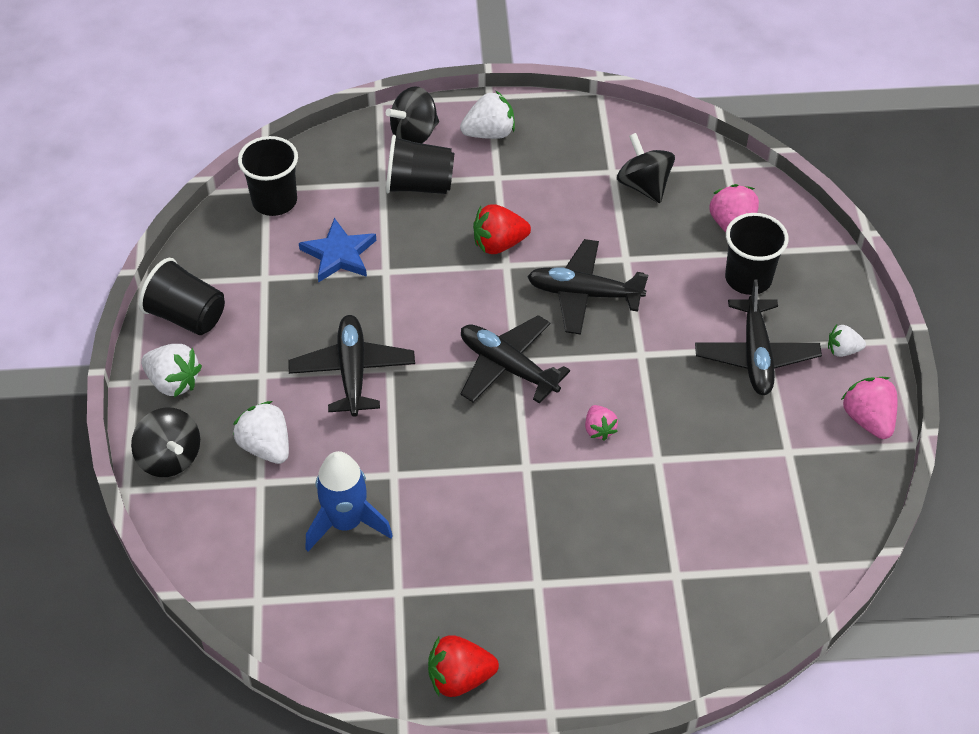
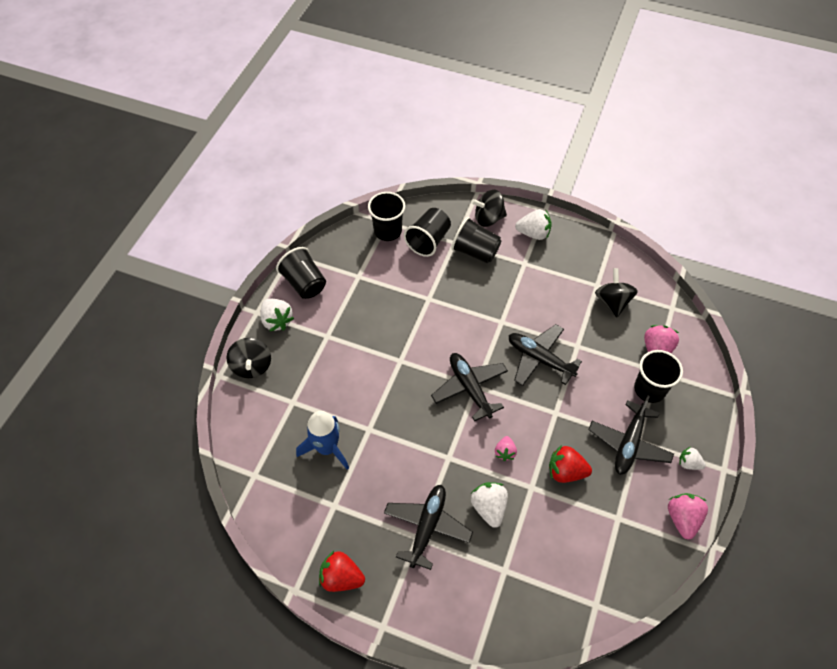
camera: 25 degrees right, 5 degrees up
white strawberry [233,401,289,464] -> white strawberry moved to [471,482,508,528]
black plane [288,315,415,417] -> black plane moved to [384,485,473,570]
blue star [299,218,376,283] -> none
red strawberry [473,204,531,254] -> red strawberry moved to [549,445,592,483]
none -> black cup [404,208,451,257]

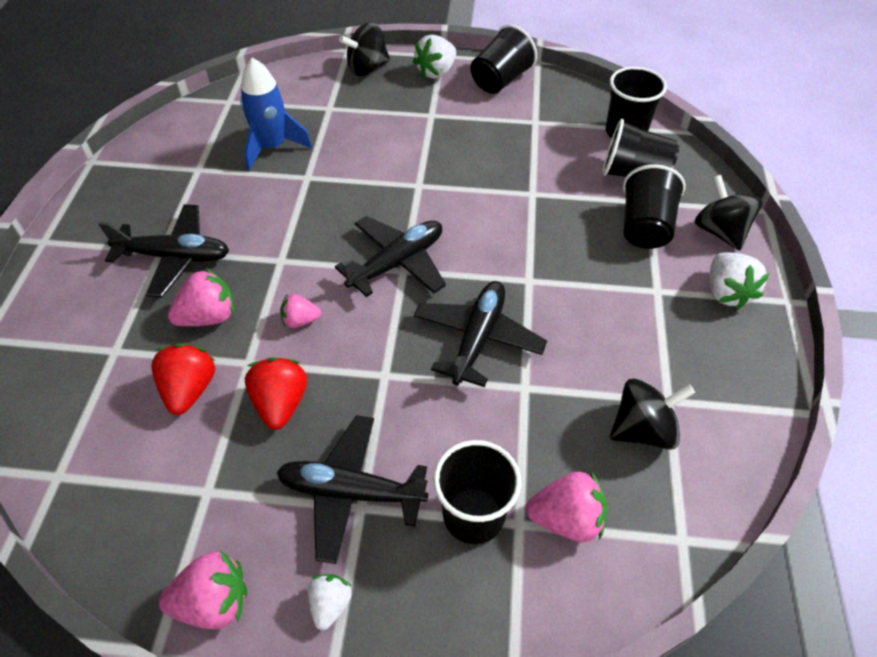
camera: 75 degrees right, 5 degrees down
red strawberry [319,551,365,592] -> red strawberry moved to [151,344,215,415]
white strawberry [471,482,508,528] -> pink strawberry [168,268,234,326]

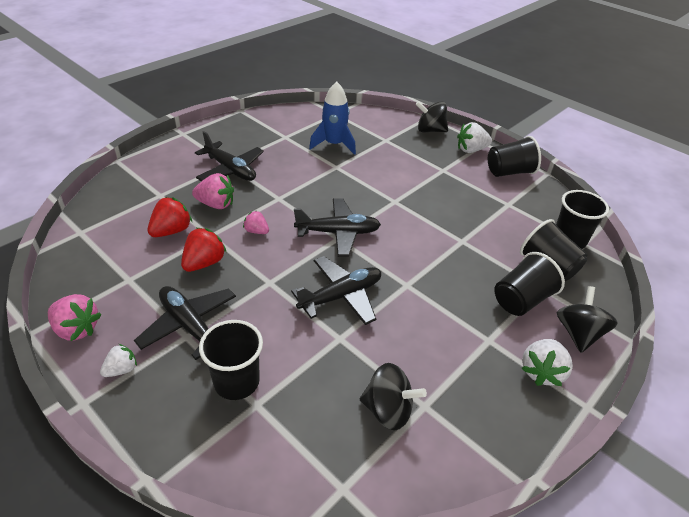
camera: 35 degrees right, 10 degrees down
pink strawberry [525,471,608,542] -> none

